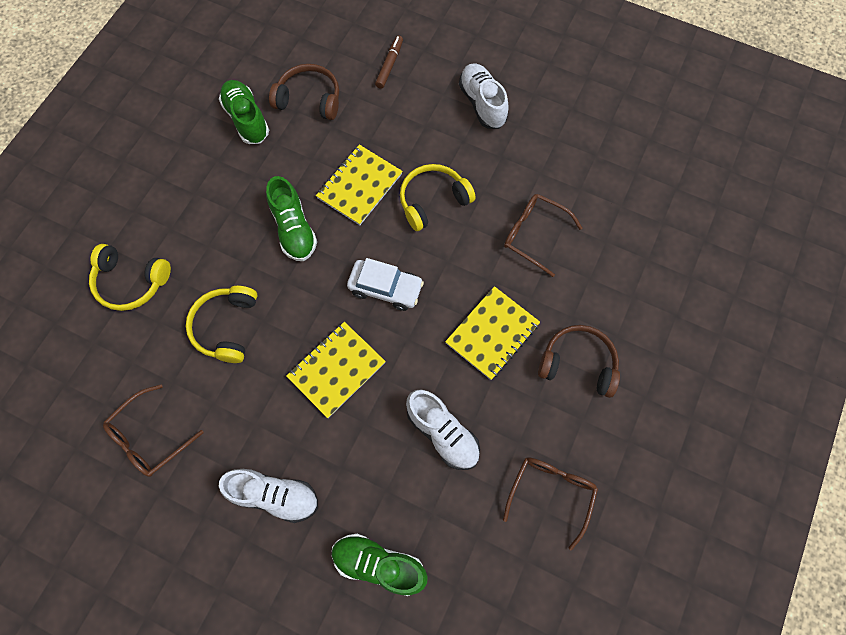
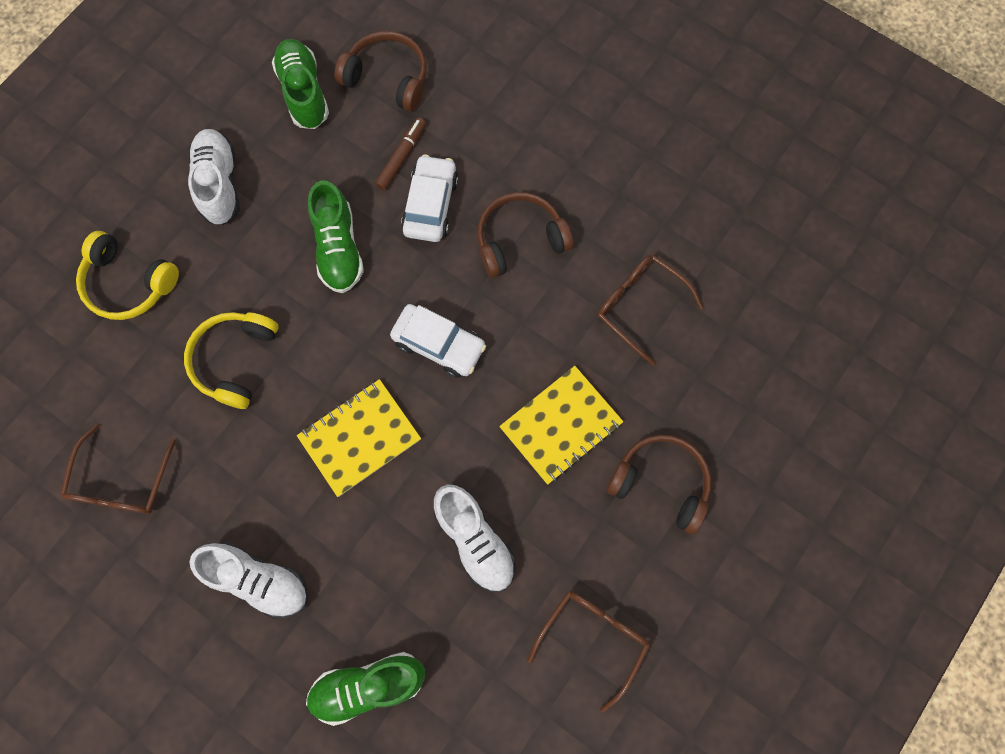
camera: 10 degrees right, 5 degrees up
brown glasses [103,384,203,477] -> brown glasses turned 45 degrees counterclockwise [60,424,176,514]
yellow notebook [316,145,403,225] -> white car [401,154,459,242]
green shoe [332,534,428,596] -> green shoe turned 45 degrees counterclockwise [306,652,425,726]
brown marker [375,35,403,89] -> brown marker moved to [375,117,426,191]
yellow headphones [400,164,476,231] -> brown headphones [477,192,573,278]
white shoe [459,63,509,129] -> white shoe moved to [188,129,240,225]

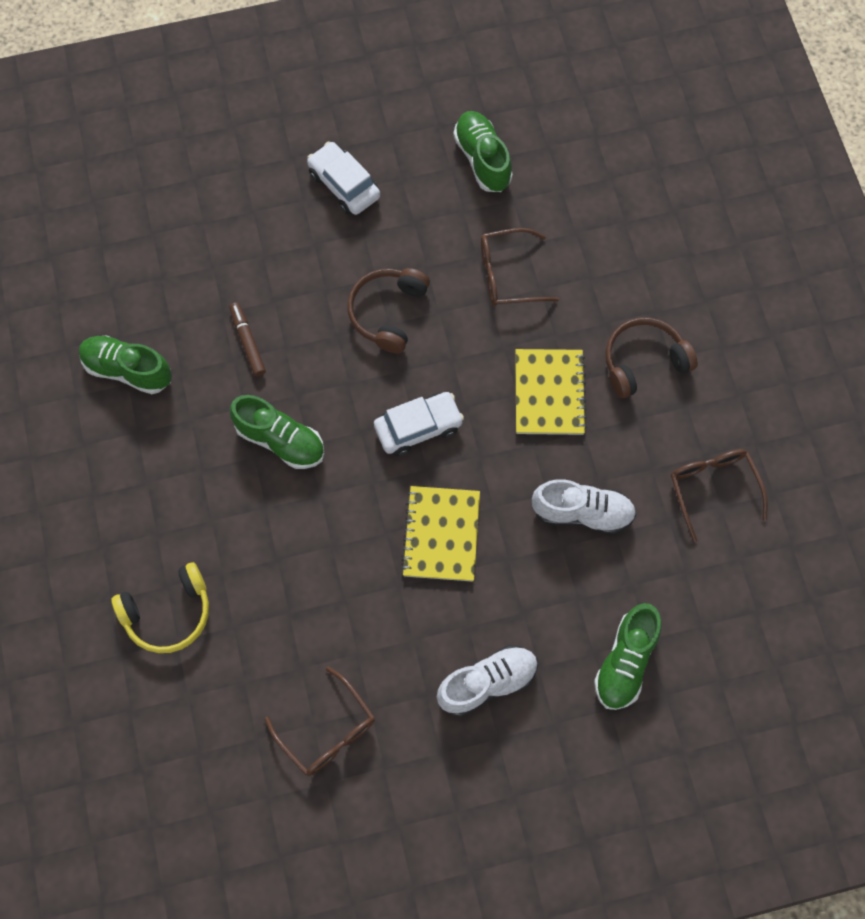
camera: 50 degrees left, 5 degrees down
yellow headphones [184,312,278,409] -> none
white shoe [188,129,240,225] -> none
brown headphones [334,31,427,111] -> none
white car [401,154,459,242] -> white car moved to [307,142,380,215]
none -> green shoe [453,111,513,192]

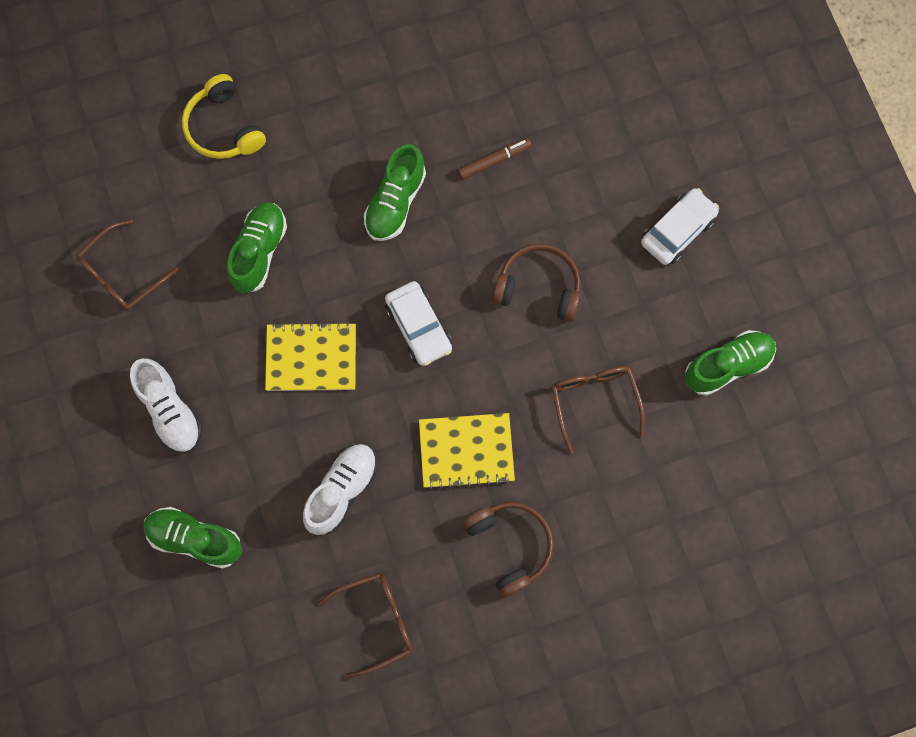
camera: 85 degrees right, 5 degrees up
green shoe [79,335,172,394] -> green shoe moved to [227,202,287,293]
white shoe [532,479,636,534] -> white shoe turned 150 degrees counterclockwise [303,444,377,535]

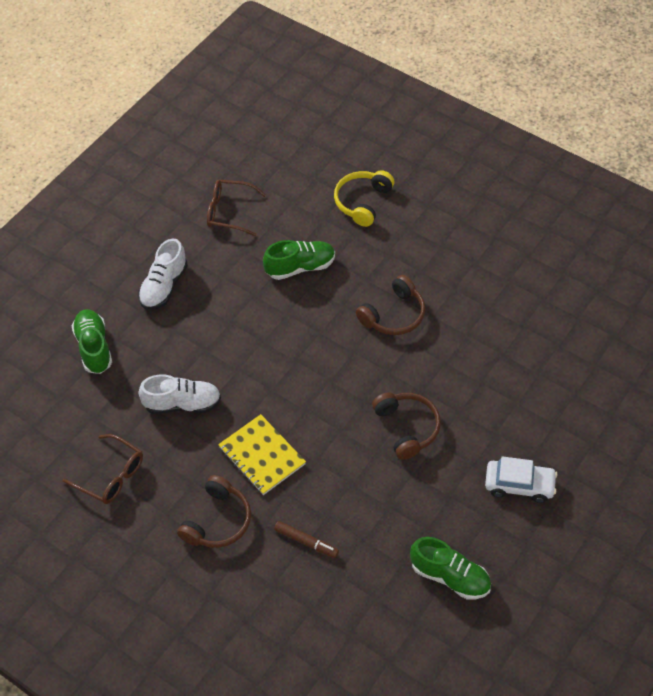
camera: 55 degrees right, 20 degrees down
yellow notebook [265,322,356,391] -> none
green shoe [364,144,426,241] -> brown headphones [356,275,425,335]
white car [385,281,452,366] -> none
brown marker [457,138,531,180] -> brown marker moved to [274,521,339,558]
brown glasses [552,366,645,454] -> none

